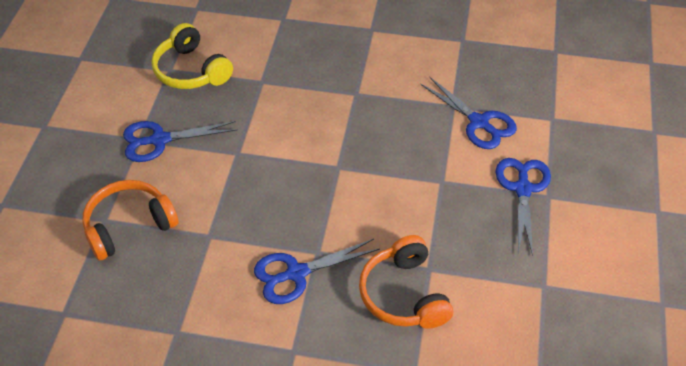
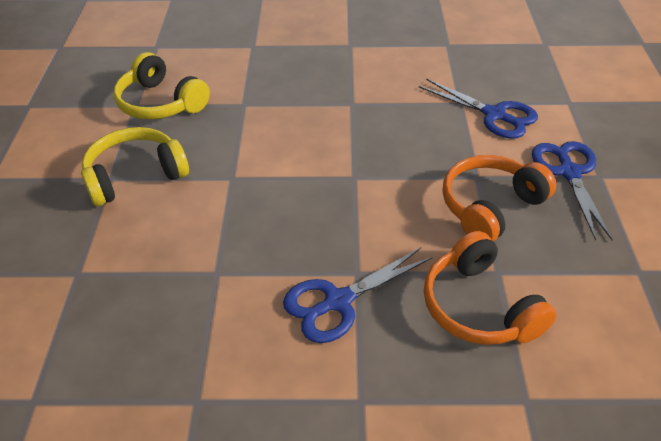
camera: 10 degrees left, 5 degrees down
orange headphones [82,180,179,260] -> orange headphones moved to [443,155,556,242]
blue scissors [123,121,238,162] -> yellow headphones [81,127,189,206]

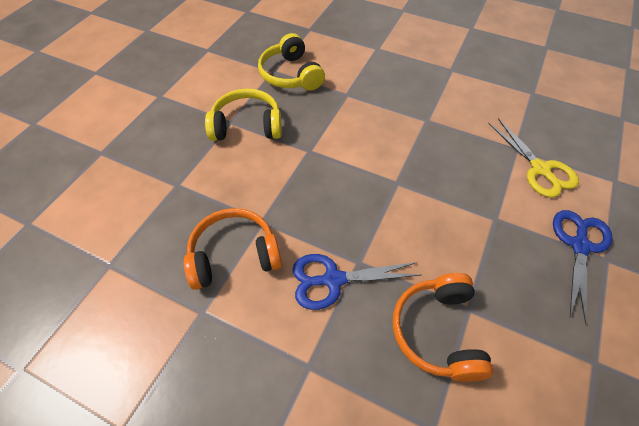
camera: 25 degrees right, 10 degrees up
blue scissors [419,78,538,139] -> yellow scissors [488,118,579,198]
orange headphones [443,155,556,242] -> orange headphones moved to [184,208,282,290]

